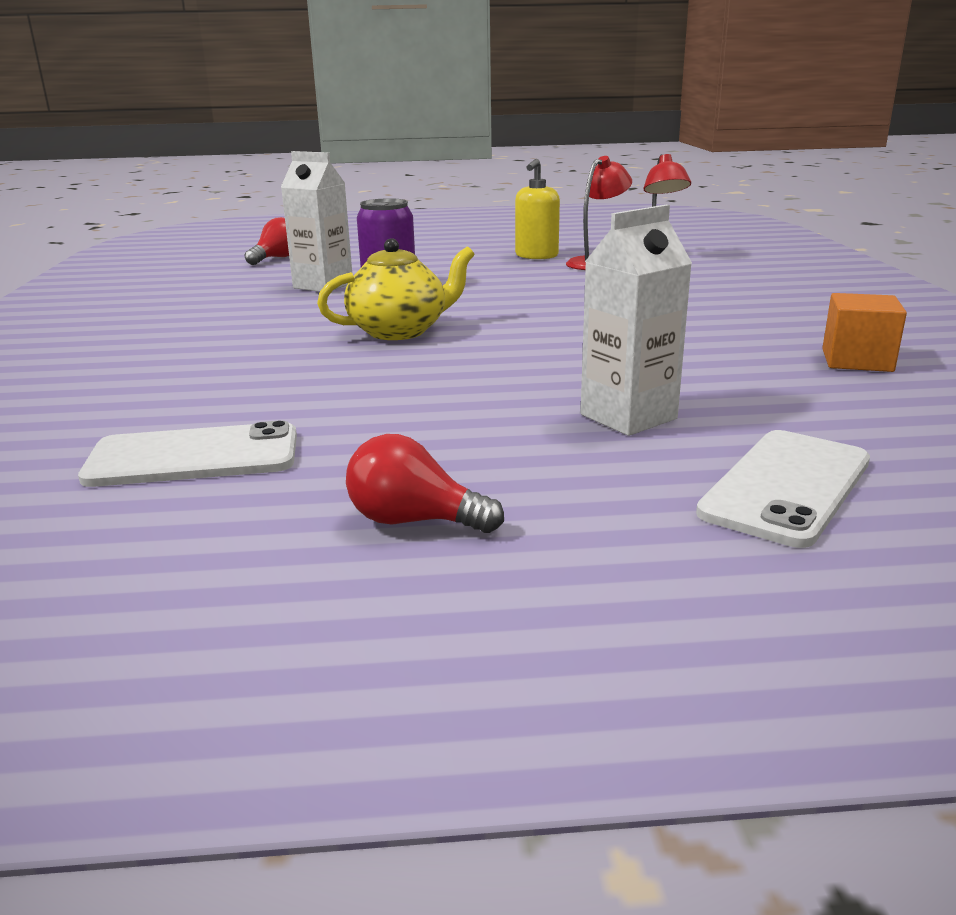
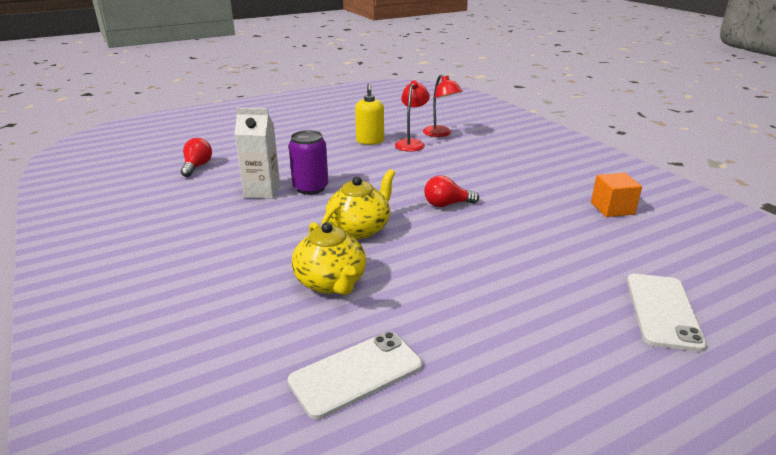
camera: 25 degrees left, 5 degrees up
red light bulb [346,434,504,533] -> red light bulb moved to [424,175,479,207]
white carton [581,205,692,436] -> none
none -> yellow teapot [292,222,366,295]

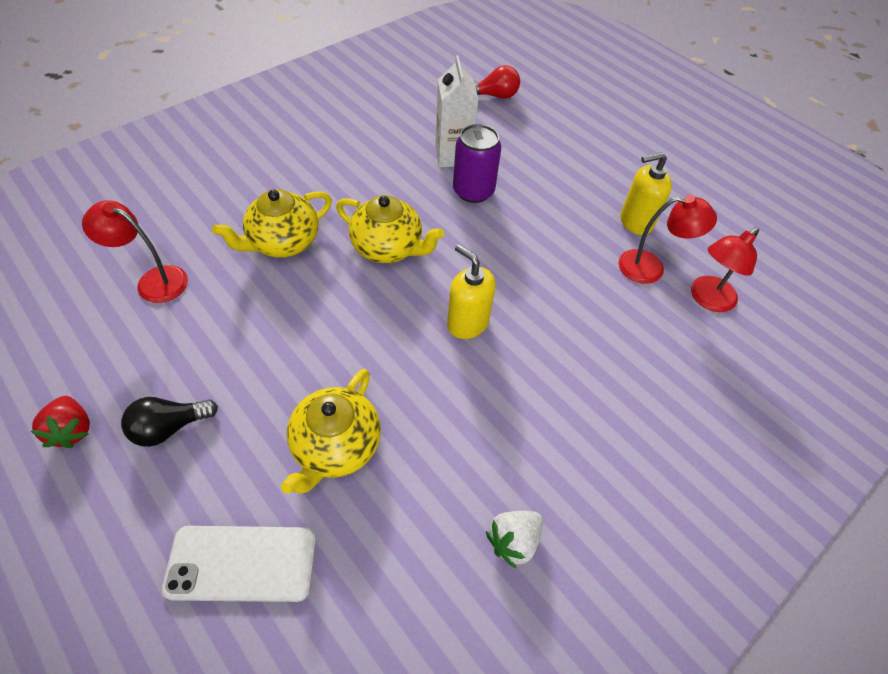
camera: 75 degrees right, 25 degrees up
white phone [288,332,422,419] -> red lamp [82,200,188,303]
red light bulb [424,175,479,207] -> yellow soap dispenser [447,244,496,339]
orange cube [591,173,642,217] -> white strawberry [486,511,543,568]
none -> red strawberry [31,396,90,448]
none -> black light bulb [121,397,218,447]
none -> yellow teapot [281,369,381,494]

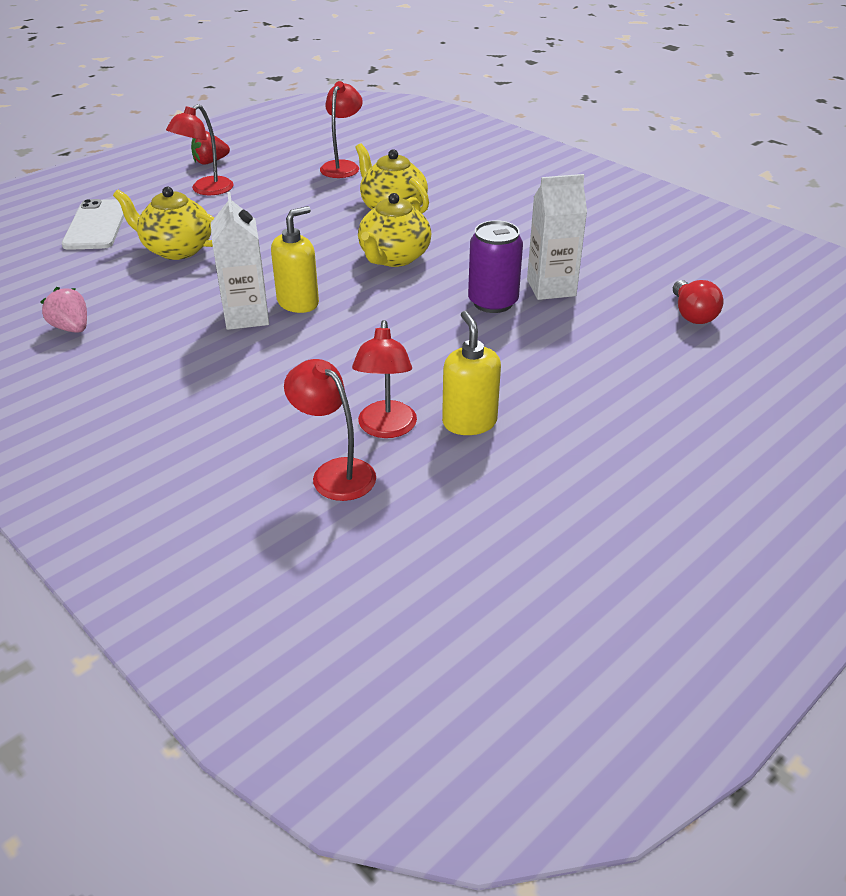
camera: 90 degrees right, 15 degrees down
black light bulb [121,397,218,447] -> red lamp [166,104,234,195]
white strawberry [486,511,543,568] -> pink strawberry [40,287,87,333]
none -> white carton [211,192,269,330]

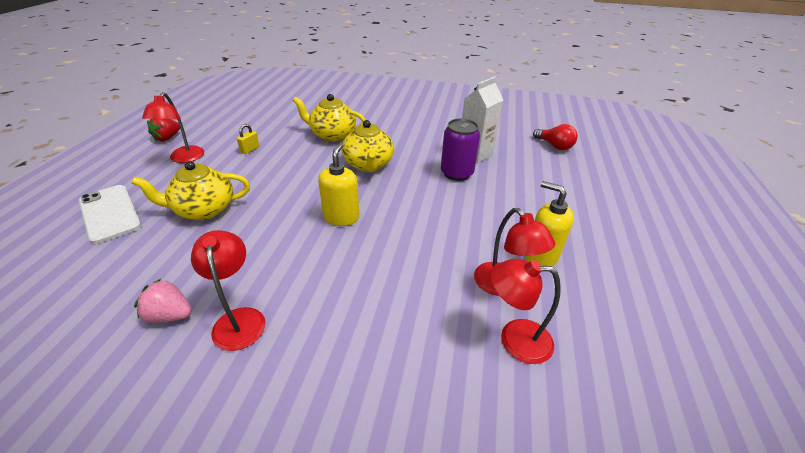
camera: 35 degrees left, 0 degrees up
white carton [211,192,269,330] -> none
red lamp [320,81,363,178] -> red lamp moved to [191,230,265,351]
none -> yellow padlock [237,124,260,154]

